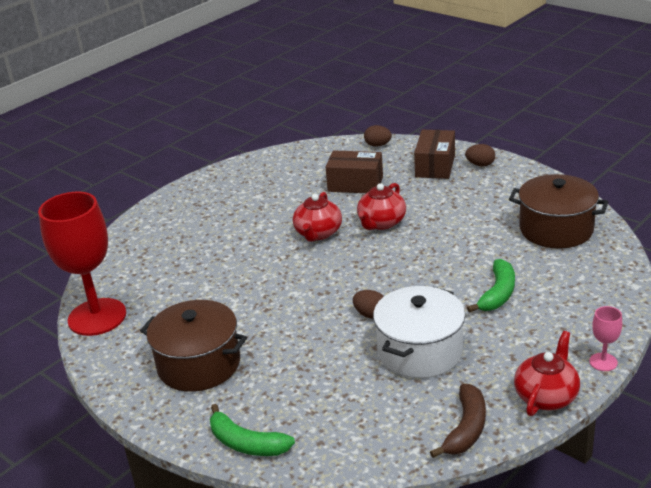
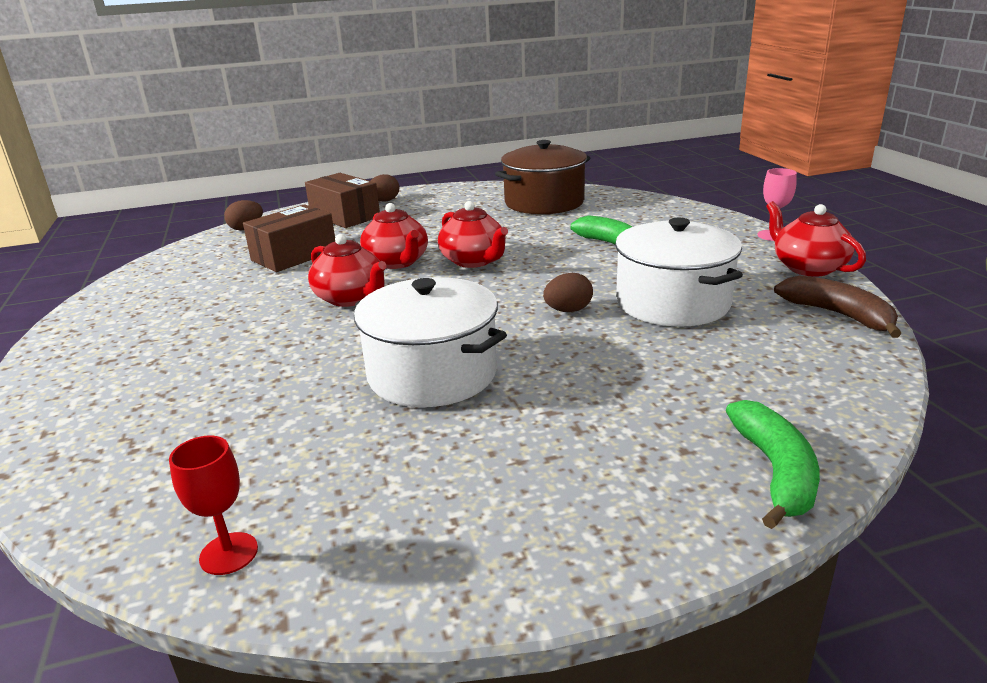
camera: 60 degrees left, 5 degrees down
red goblet [38,192,126,336] -> red goblet [169,436,258,575], size x0.41
brown pot [140,300,247,392] -> none
green banana [210,404,295,456] -> green banana turned 60 degrees counterclockwise [726,400,820,529]
none -> white pot [354,277,507,407]
none -> red teapot [438,201,508,268]

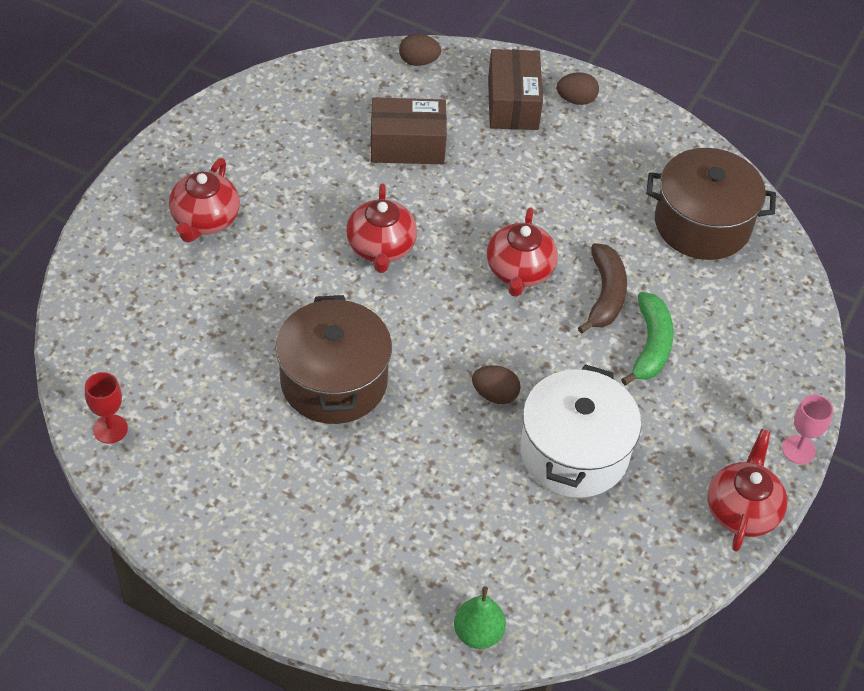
camera: 40 degrees right, 25 degrees up
white pot [354,277,507,407] -> brown pot [276,295,392,424]
red teapot [360,203,428,269] -> red teapot moved to [169,158,240,243]
green banana [726,400,820,529] -> none
brown banana [774,275,902,338] -> brown banana moved to [578,243,627,334]
none -> green pear [454,586,506,649]

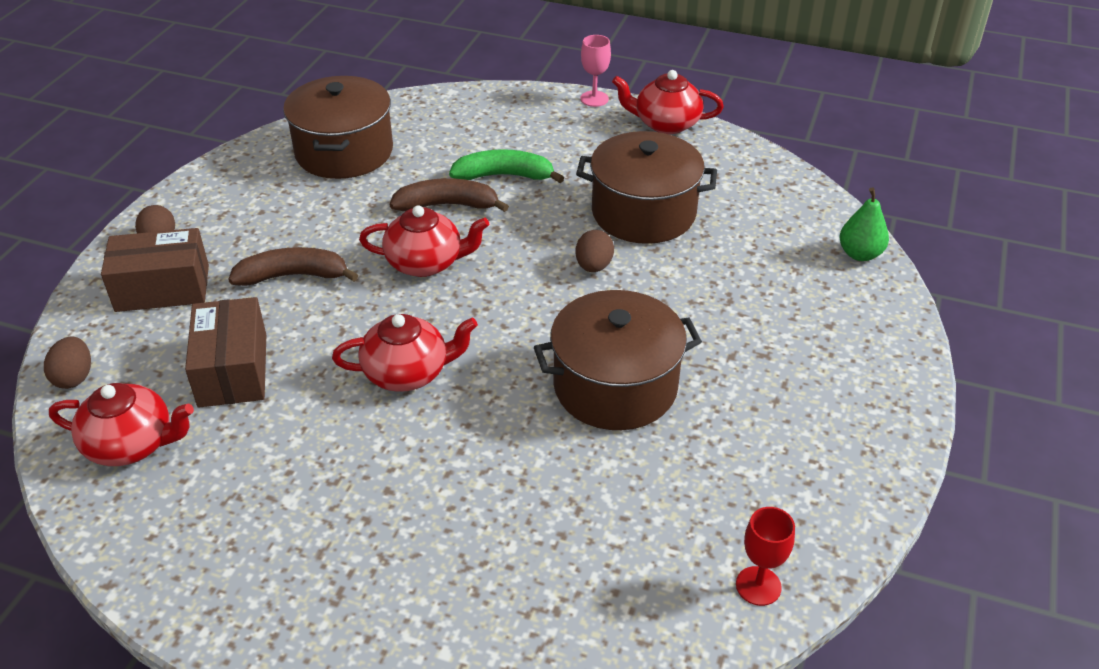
camera: 95 degrees left, 10 degrees down
red teapot [169,158,240,243] -> red teapot moved to [49,383,194,466]
white pot [520,364,641,498] -> brown pot [576,131,717,244]
none -> brown banana [228,247,358,286]

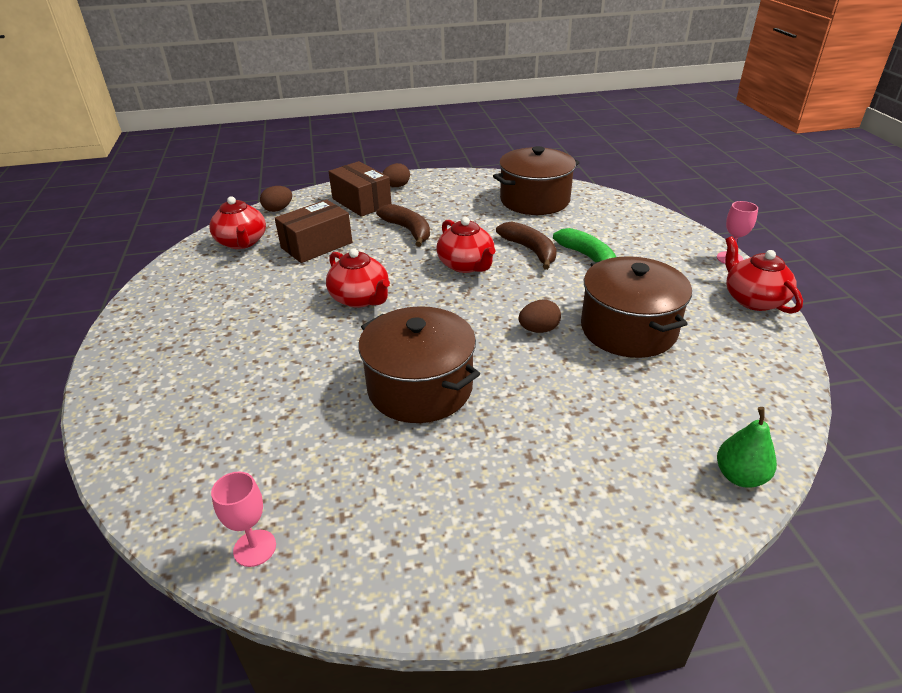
camera: 60 degrees right, 5 degrees down
red goblet [736,507,795,606] -> pink goblet [211,472,276,567]

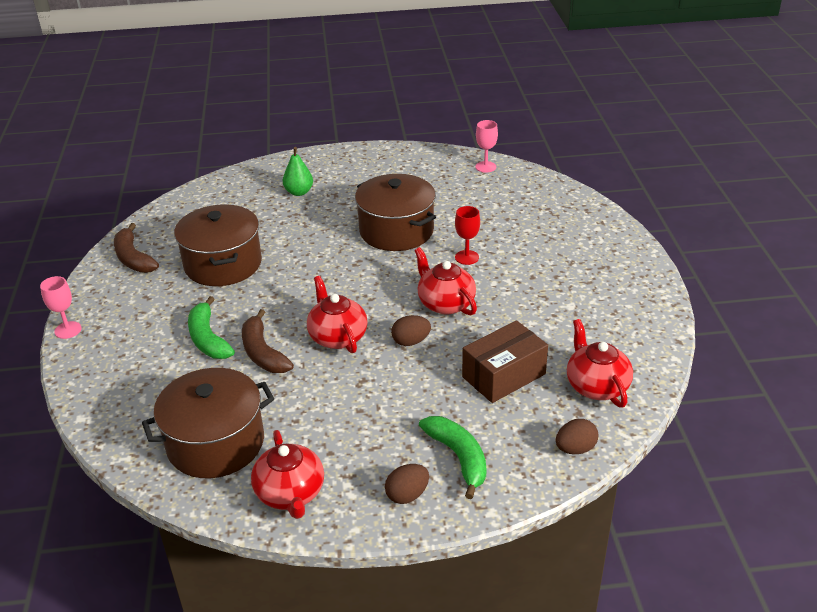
camera: 175 degrees left, 0 degrees up
brown box [328,161,392,217] -> green banana [419,416,487,499]
brown banana [376,204,430,247] -> brown banana moved to [114,223,159,273]
brown egg [519,299,561,333] -> brown egg moved to [391,315,431,346]
green pear [717,407,777,488] -> green pear moved to [283,147,313,196]
red teapot [725,236,803,314] -> red teapot moved to [251,430,324,519]
none -> red goblet [455,206,480,265]

